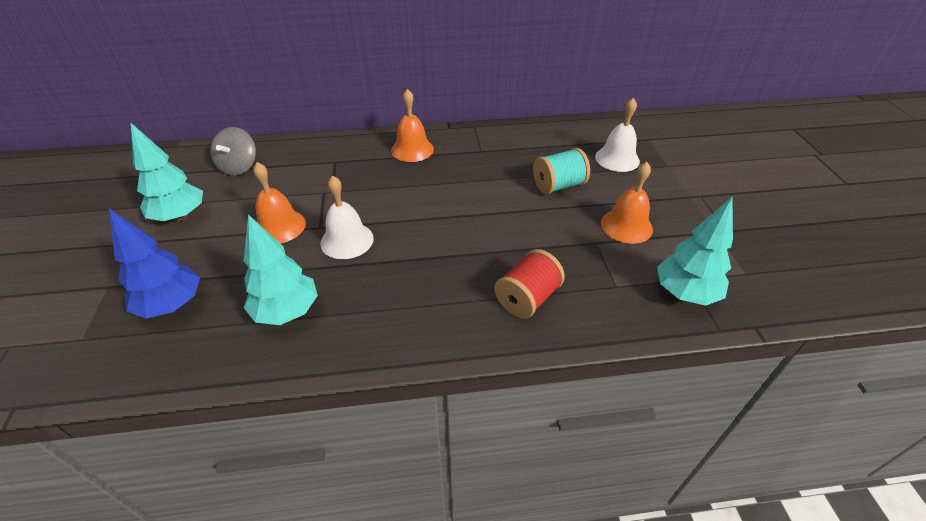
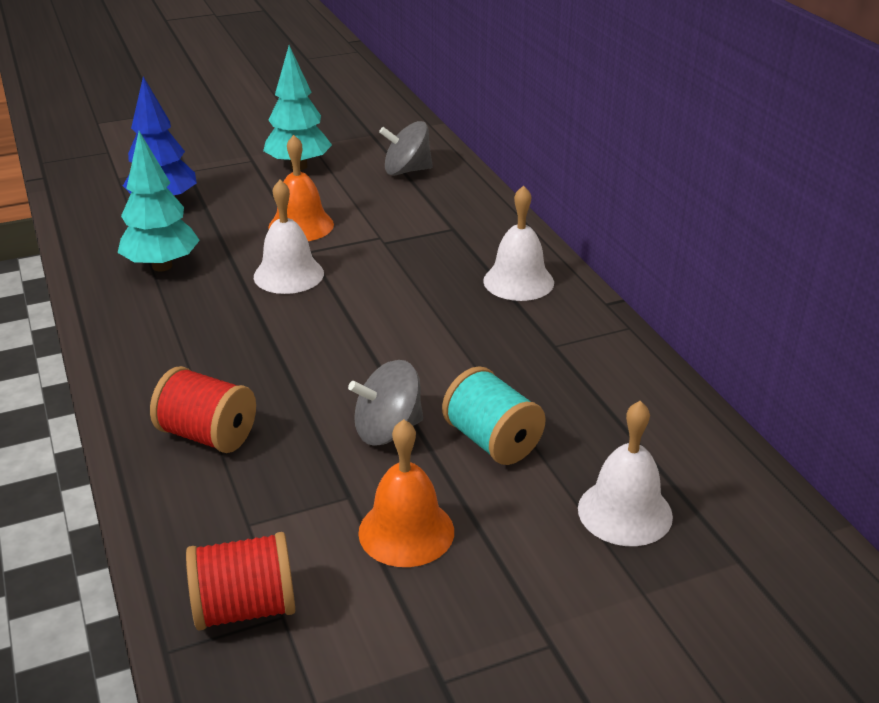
camera: 75 degrees right, 10 degrees down
orange bell [391,89,434,162] -> white bell [483,185,554,301]
turquoise tree [657,197,733,306] -> red spool [186,532,295,631]
none -> grey spinning top [348,360,423,446]

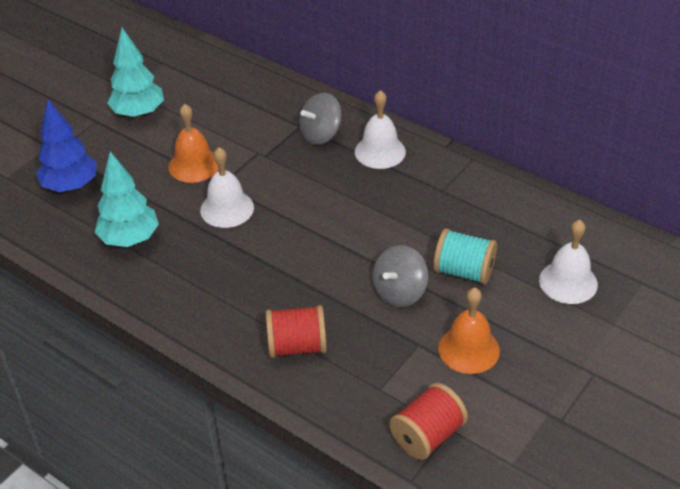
camera: 30 degrees left, 10 degrees up
grey spinning top [379,121,433,175] -> grey spinning top moved to [299,93,342,145]

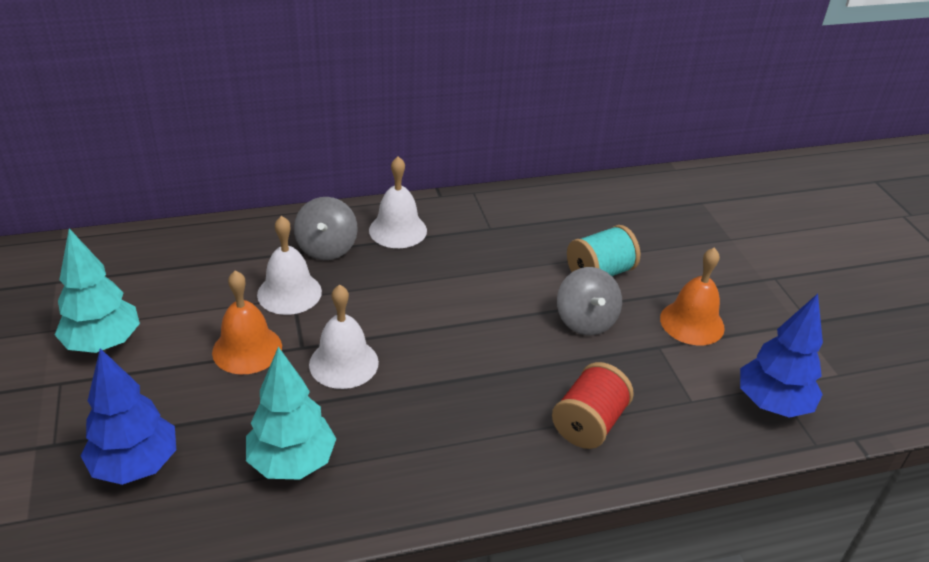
camera: 55 degrees left, 5 degrees down
red spool [389,383,468,460] -> blue tree [740,294,823,418]
white bell [539,220,598,304] -> white bell moved to [257,216,322,315]

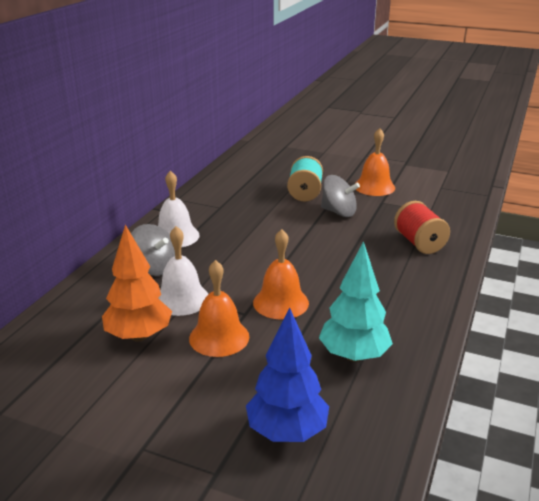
camera: 50 degrees left, 10 degrees down
turquoise tree [55,228,140,353] -> none
white bell [309,285,379,389] -> orange bell [253,229,309,319]
blue tree [740,294,823,418] -> none
none -> orange tree [102,225,172,342]

